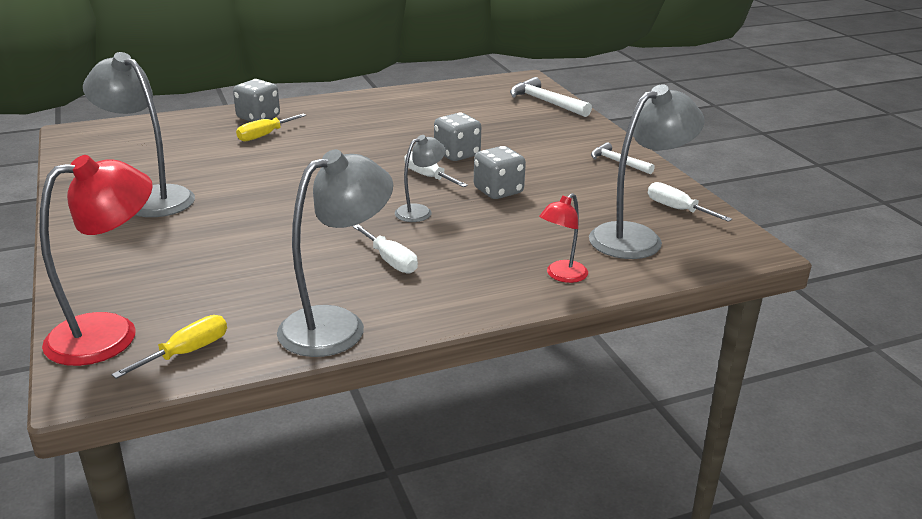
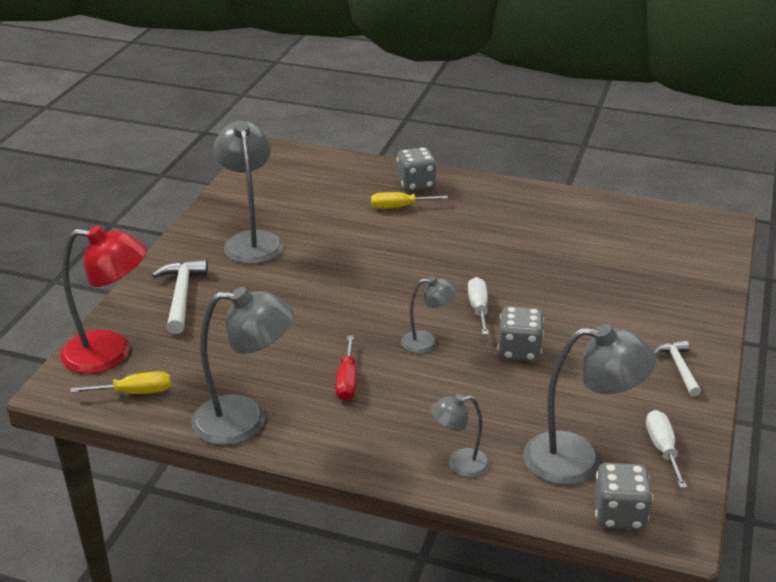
camera: 40 degrees right, 5 degrees up
white screwdriver [353,224,418,273] -> red screwdriver [335,335,357,401]
grey dice [434,112,481,161] -> grey dice moved to [594,463,653,530]
white hammer [510,77,592,117] -> white hammer moved to [152,259,208,334]
red lamp [539,193,588,283] -> grey lamp [431,394,490,477]

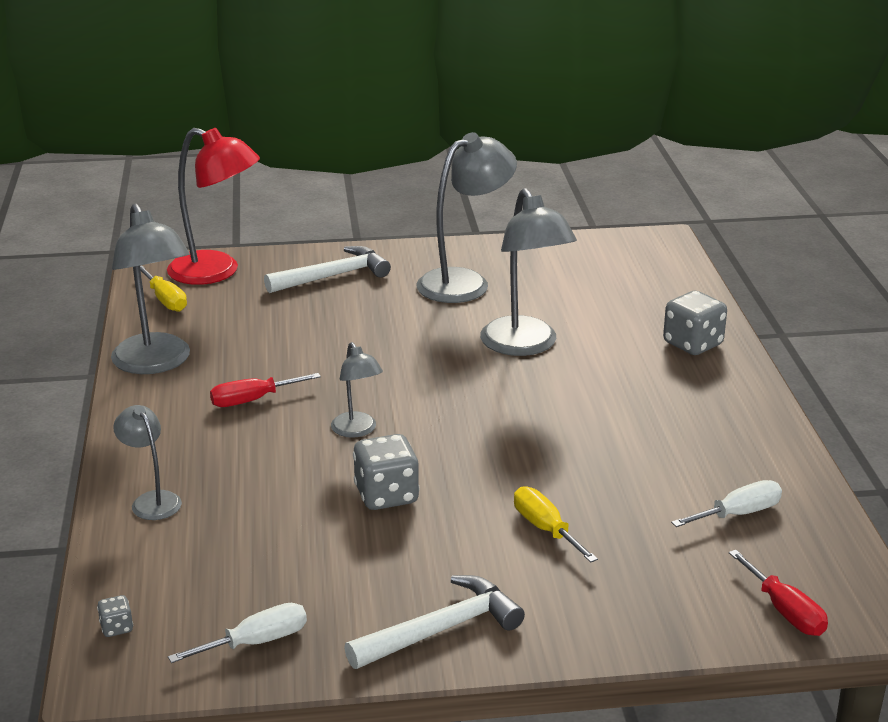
camera: 65 degrees right, 5 degrees down
red lamp [60,225,147,374] -> red lamp turned 45 degrees counterclockwise [167,128,260,285]
yellow screwdriver [371,192,448,209] -> yellow screwdriver moved to [514,486,598,562]
white screwdriver [468,277,489,335] -> white screwdriver moved to [671,480,782,527]
grey lamp [523,324,656,485] -> grey lamp moved to [480,188,577,356]
grey dice [594,463,653,530] -> grey dice [97,595,133,637], size x0.47
white hammer [654,340,701,396] -> white hammer [344,575,525,669], size x1.57
none -> red screwdriver [729,550,828,636]

